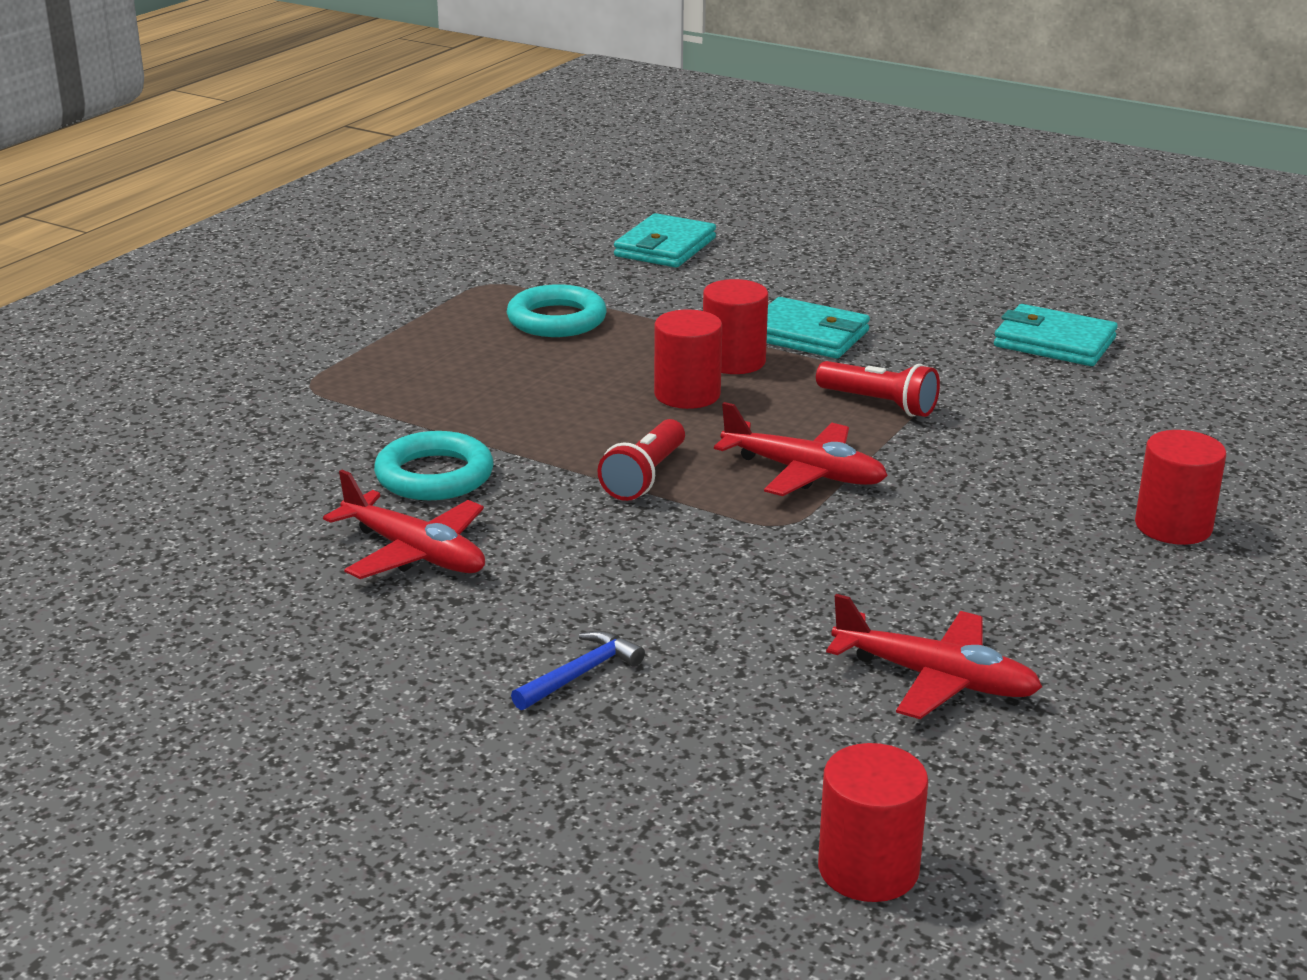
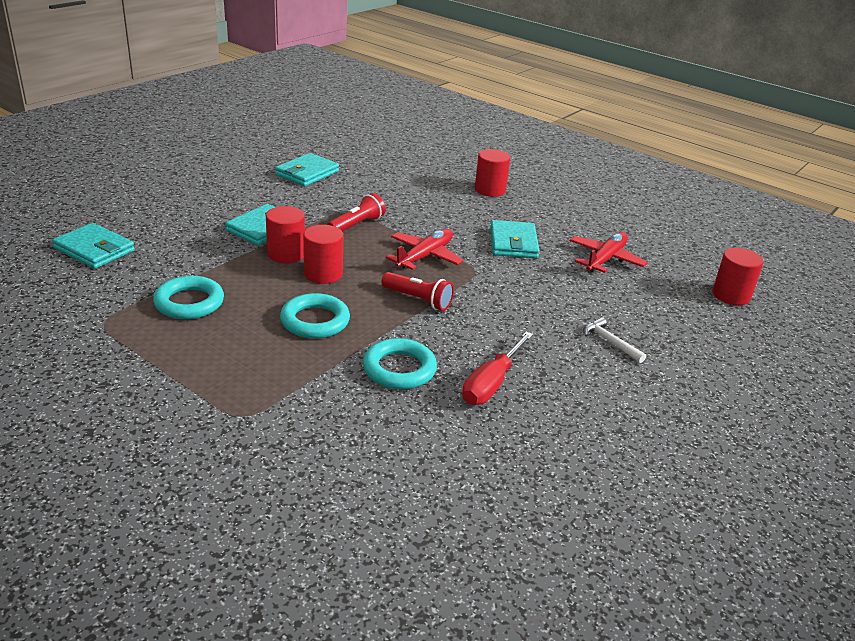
camera: 85 degrees left, 5 degrees up
red plane [323,470,485,579] -> red screwdriver [462,331,533,405]
blue hammer [511,630,645,710] -> white hammer [583,317,646,363]
none -> turquoise ring [280,293,350,339]
none -> turquoise wallet [490,220,540,258]

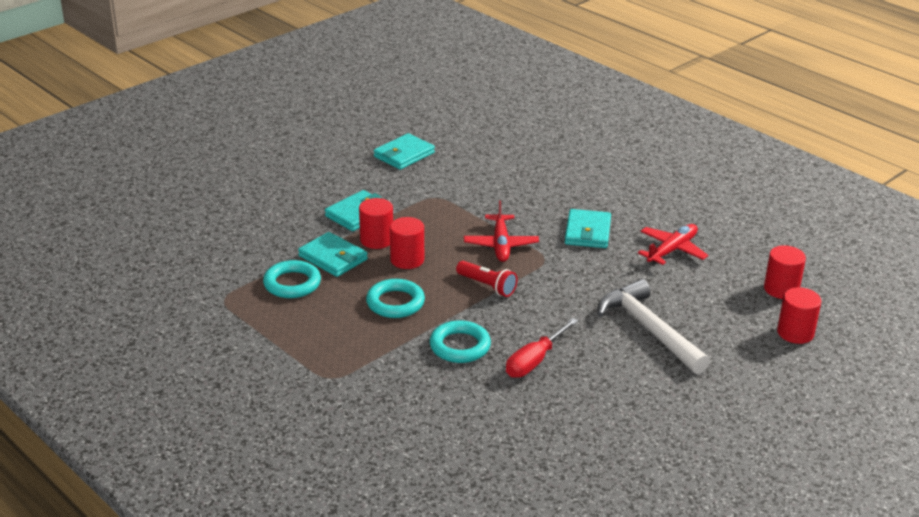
camera: 10 degrees right, 0 degrees up
turquoise wallet [52,223,135,269] -> turquoise wallet moved to [298,232,368,277]
red flashlight [327,193,385,232] -> none
red plane [386,229,463,270] -> red plane turned 135 degrees clockwise [464,200,539,262]
red cylinder [475,149,510,197] -> red cylinder moved to [777,287,822,344]
white hammer [583,317,646,363] -> white hammer [598,279,710,374], size x2.27

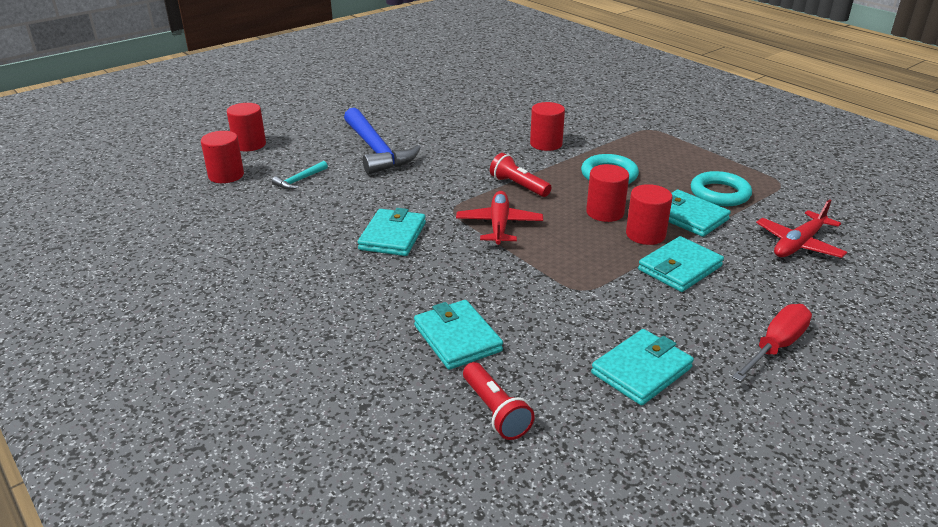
camera: 175 degrees left, 0 degrees up
turquoise ring [430,320,491,363] -> red cylinder [530,102,565,151]
red screwdriver [506,318,578,378] -> red screwdriver moved to [732,304,812,382]
white hammer [598,279,710,374] -> blue hammer [344,108,421,174]
red plane [638,224,708,265] -> red plane moved to [756,199,847,258]
none -> turquoise hammer [272,161,328,190]
none -> turquoise wallet [414,300,503,370]
none -> red flashlight [463,362,535,440]

